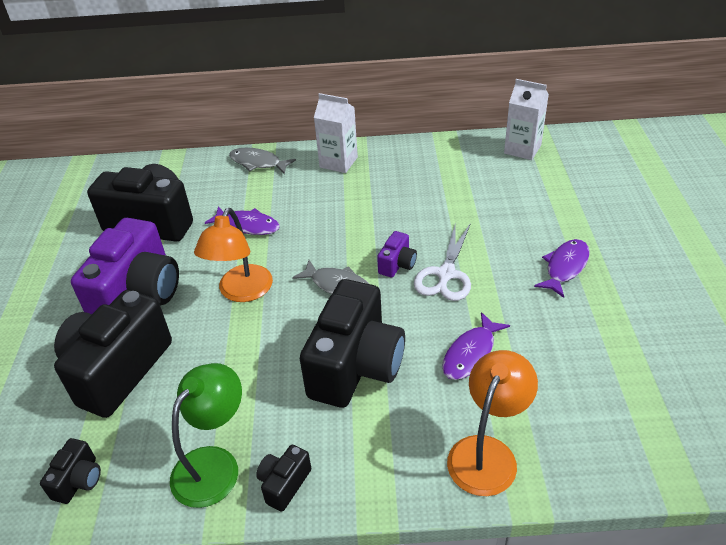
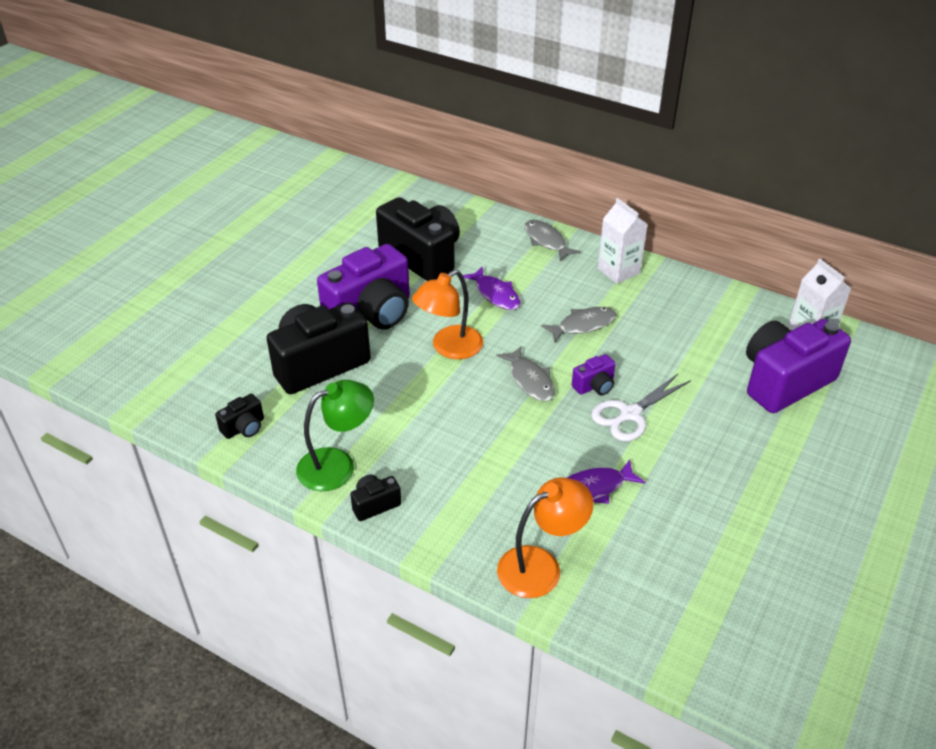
camera: 30 degrees right, 0 degrees up
black camera [300,279,405,408] -> none
purple fish [534,239,590,298] -> none
none -> grey fish [541,307,617,342]
none -> purple camera [746,319,851,413]

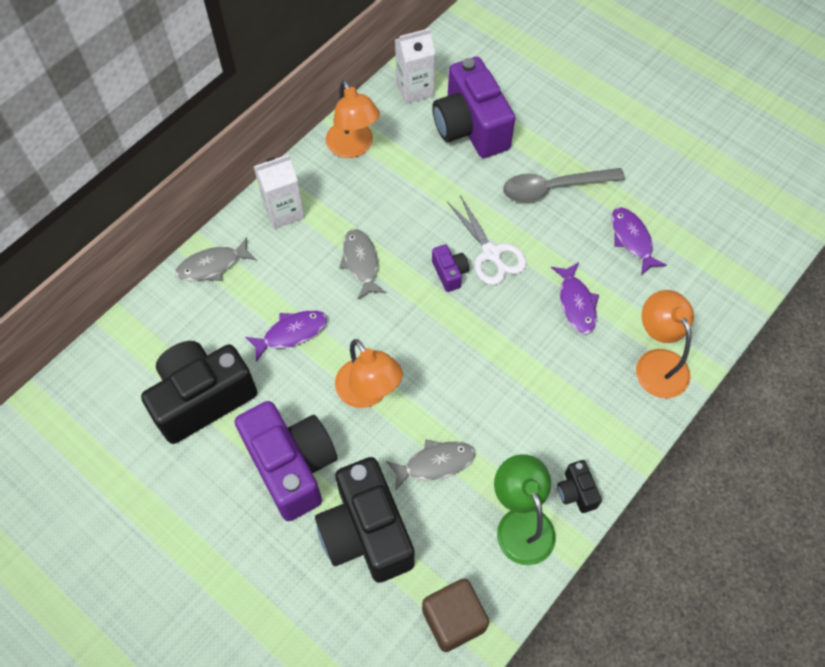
camera: 80 degrees left, 20 degrees up
black camera [215,394,264,439] -> brown cube [422,578,489,652]
grey fish [496,346,555,401] -> grey fish moved to [386,439,475,491]
none -> orange lamp [326,80,380,158]
none -> grey spoon [503,168,625,202]
none -> purple fish [611,208,667,275]

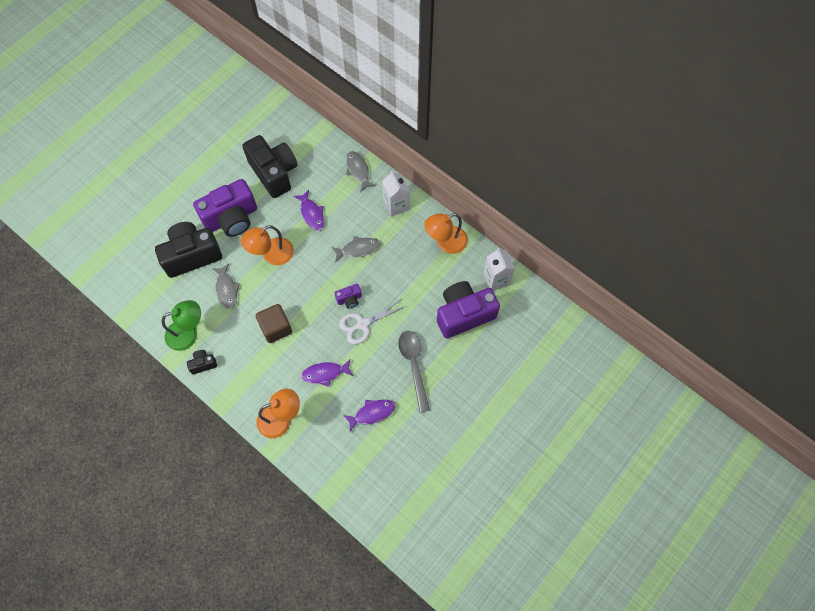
camera: 90 degrees right, 5 degrees up
brown cube [422,578,489,652] -> brown cube moved to [256,304,292,343]

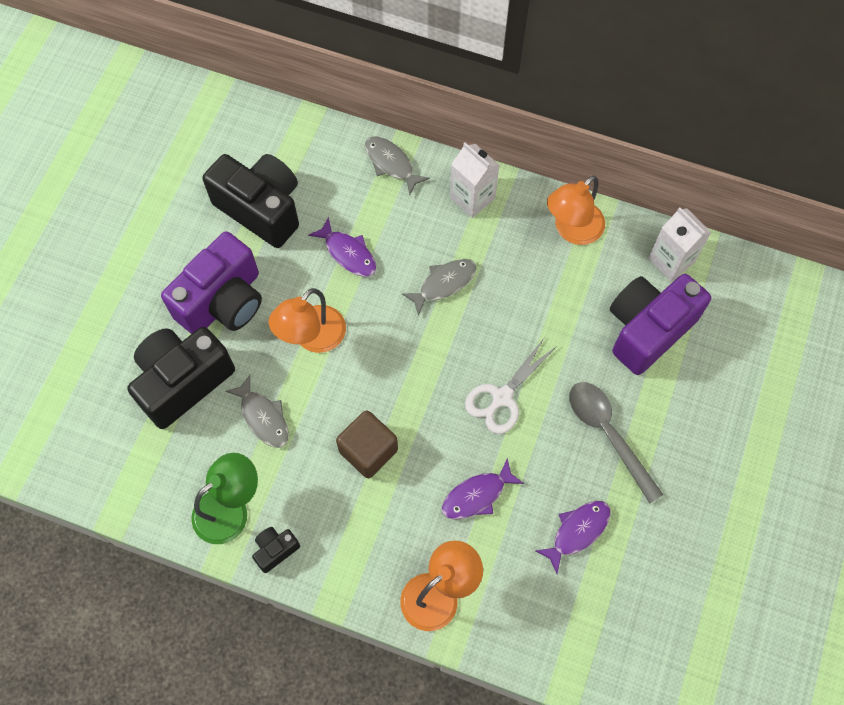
camera: 20 degrees left, 0 degrees up
purple camera [335,284,362,309] -> none

